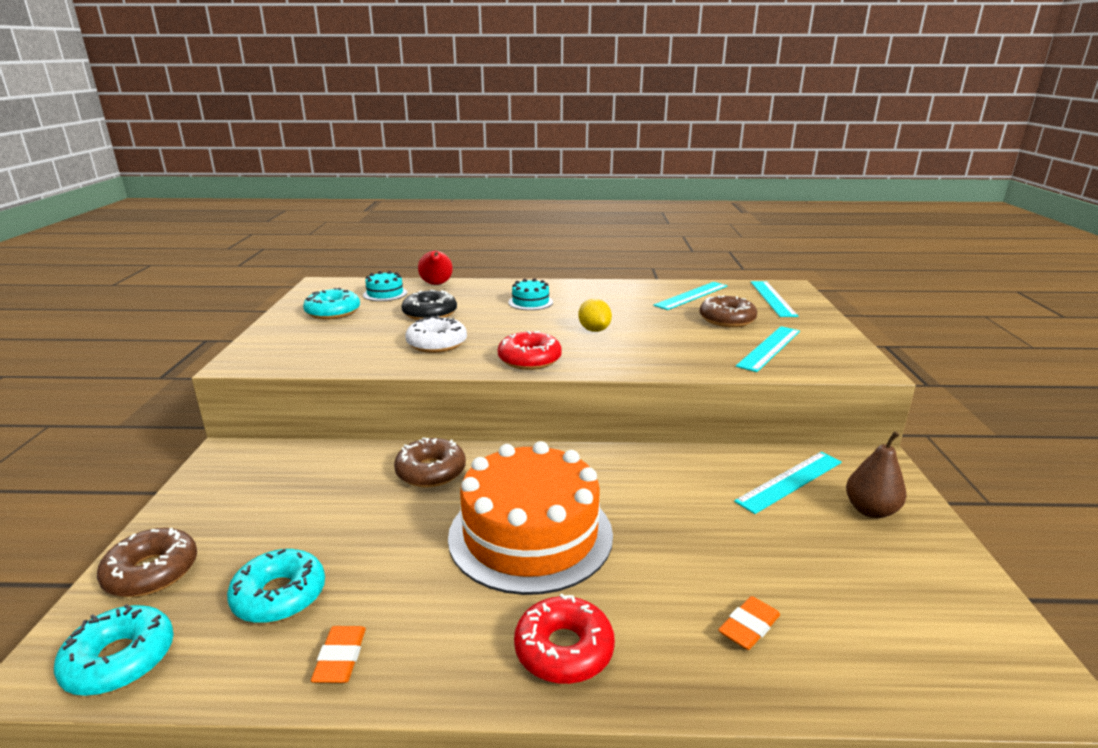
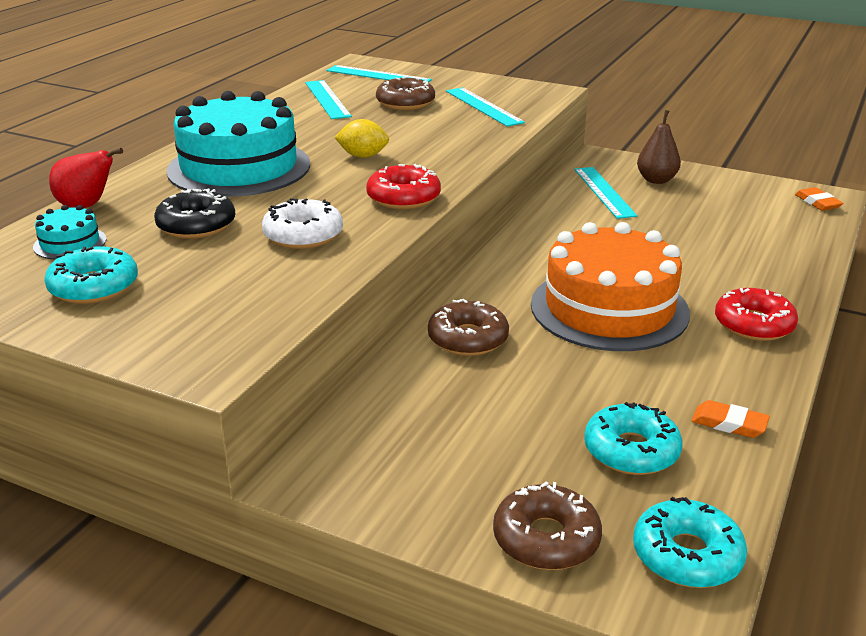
camera: 65 degrees left, 5 degrees up
turquoise cake [508,278,553,310] -> turquoise cake [166,91,310,197], size x2.37
orange eraser [718,596,780,650] -> orange eraser moved to [795,187,843,211]

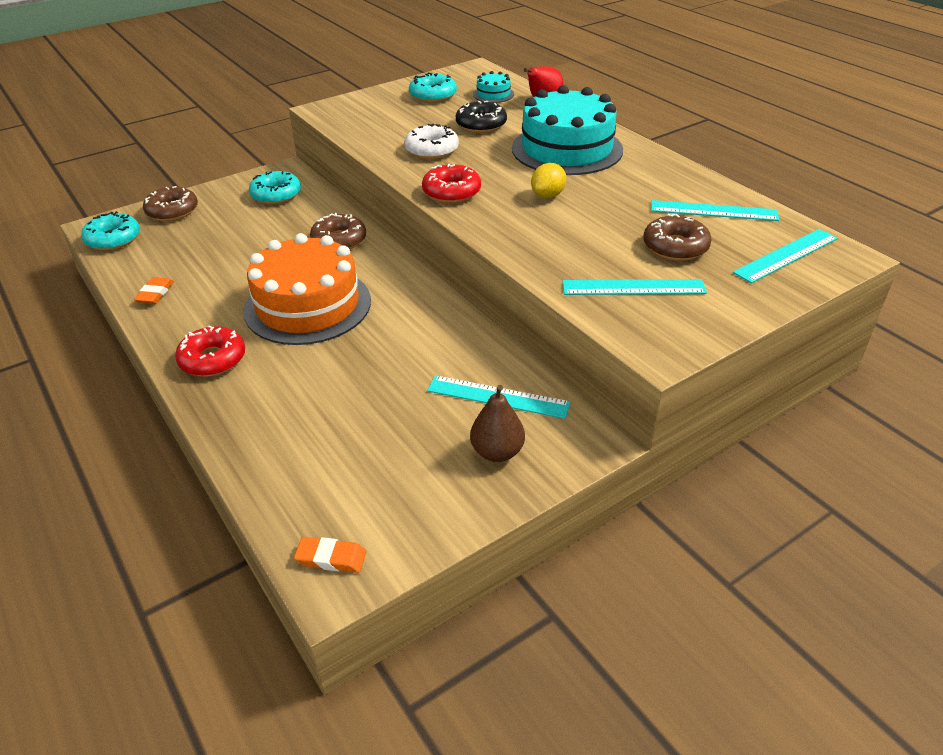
camera: 120 degrees right, 10 degrees up
turquoise donut [584,402,682,475] -> turquoise donut moved to [249,171,301,204]
orange eraser [691,400,770,438] -> orange eraser turned 45 degrees counterclockwise [134,277,174,304]

